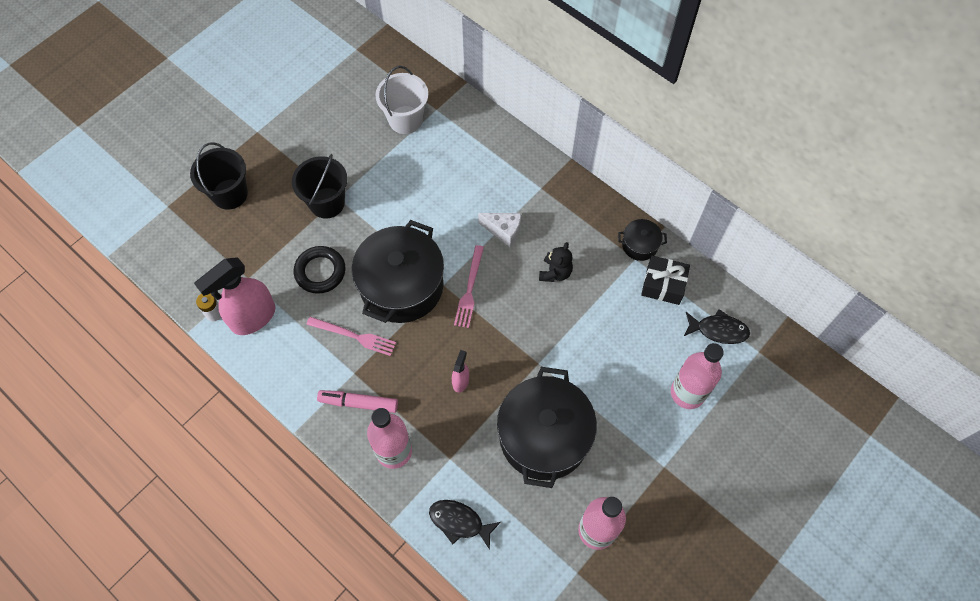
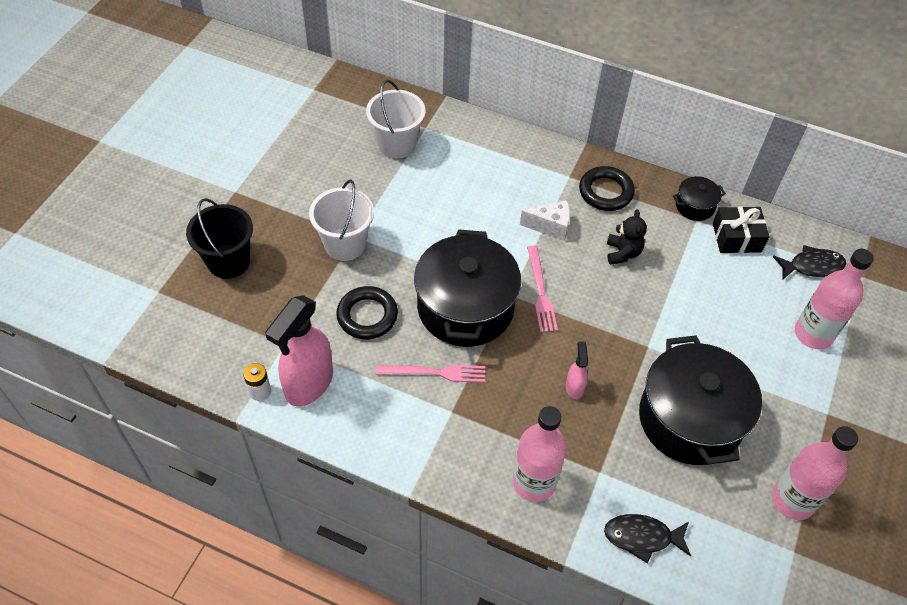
camera: 20 degrees left, 10 degrees down
black bucket [292,154,347,218] -> white bucket [309,180,374,261]
pink marker [317,390,398,413] -> none
none -> black ring [579,166,635,211]

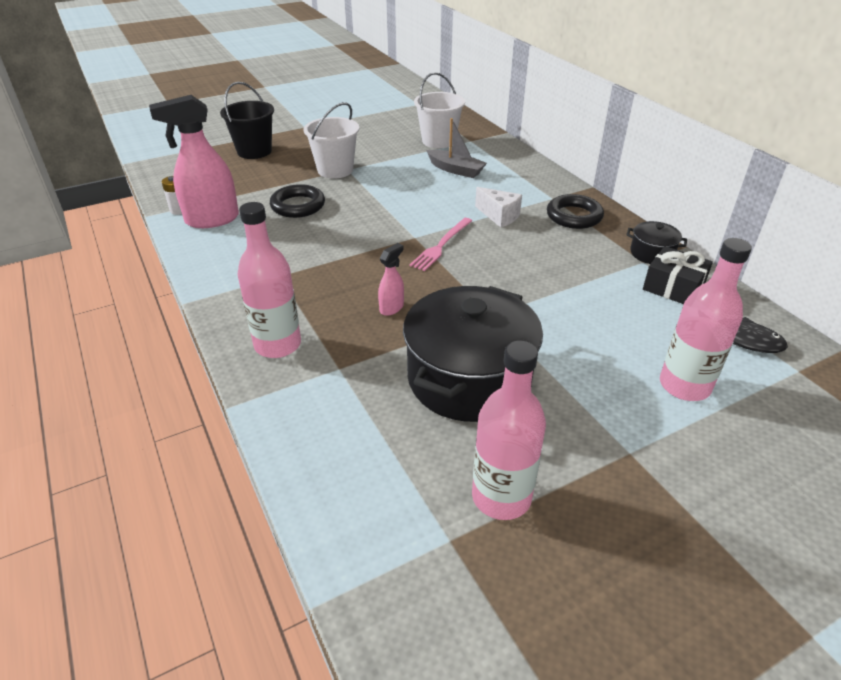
camera: 40 degrees right, 15 degrees down
pink fork [375,365,485,382] -> none
black pot [414,229,521,347] -> none
black fish [604,514,691,563] -> none
black teddy bear [607,209,647,265] -> none
none -> grey boat [426,118,487,178]

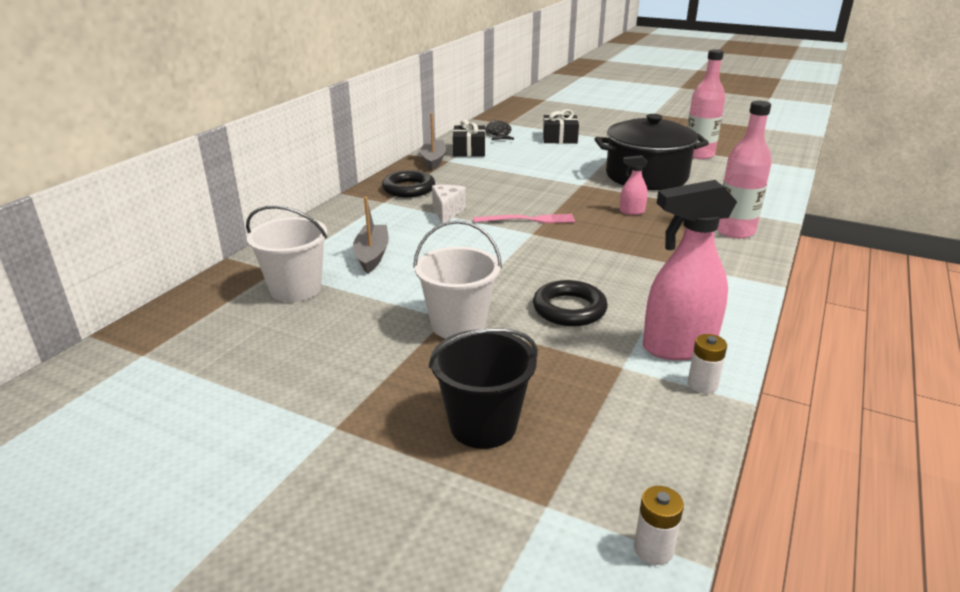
camera: 125 degrees left, 10 degrees down
pink spray bottle [149,95,239,228] -> pink spray bottle turned 135 degrees clockwise [643,180,737,360]
black pot [626,221,687,264] -> grey boat [420,113,446,170]
pink bottle [660,238,752,401] -> black gift [543,109,579,144]
none -> white battery [634,486,684,565]

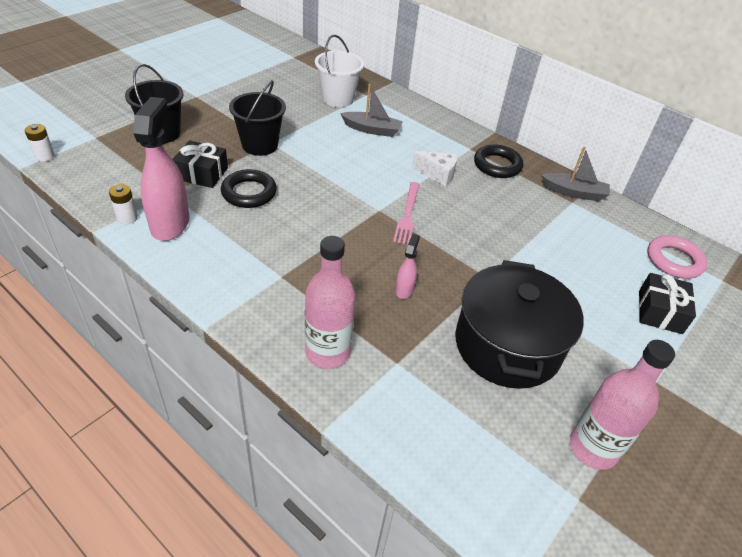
camera: 100 degrees right, 15 degrees up
white bucket [413,220,502,339] -> black bucket [229,80,286,156]
black gift [453,119,485,157] -> black gift moved to [173,140,228,188]
black fish [485,120,514,140] -> pink ring [648,235,707,279]

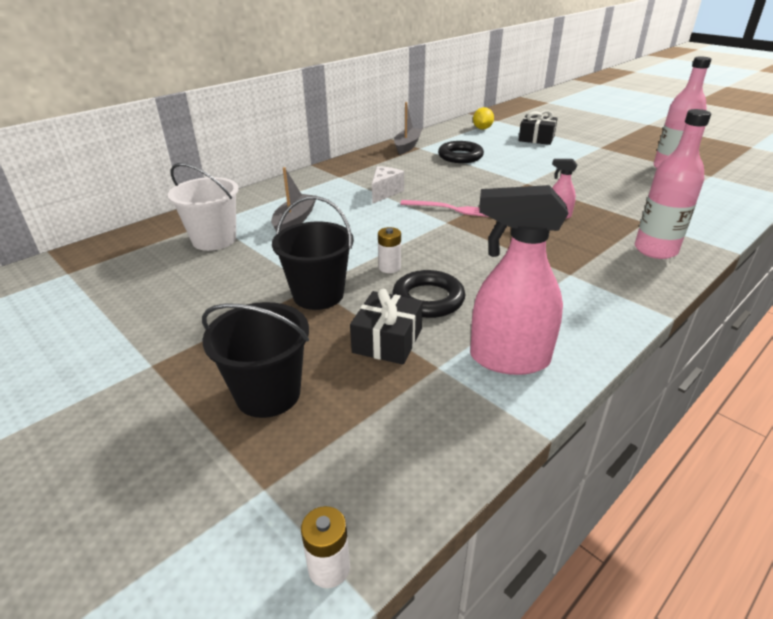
camera: 80 degrees left, 10 degrees down
white battery [109,184,138,224] -> white battery moved to [378,227,401,273]
black pot [455,260,584,389] -> none
black ring [474,145,523,178] -> black ring moved to [438,141,484,163]
pink ring [648,235,707,279] -> yellow lemon [473,107,494,130]

